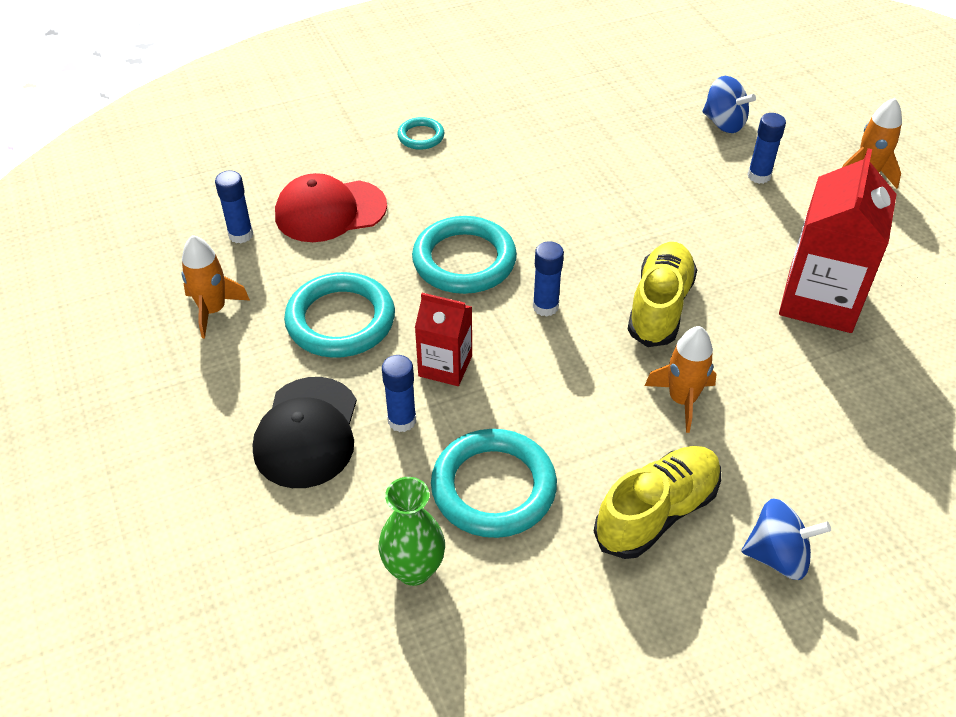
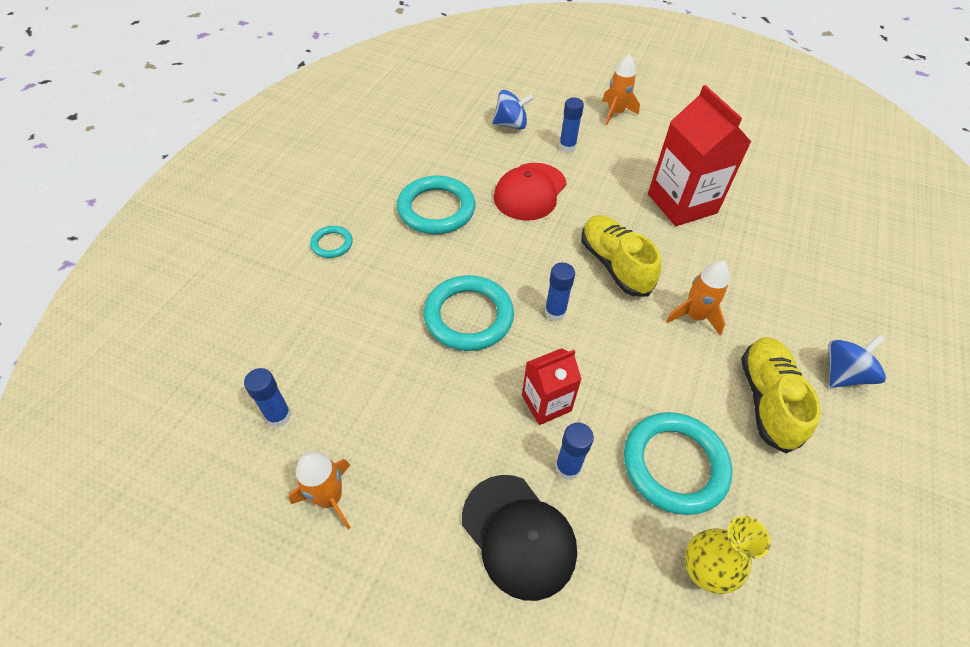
camera: 45 degrees left, 5 degrees up
red cap [275,173,387,242] -> red cap moved to [493,163,567,221]
turquoise ring [284,272,395,358] -> turquoise ring moved to [397,176,475,234]
green vase [379,477,445,586] -> yellow vase [685,516,771,594]

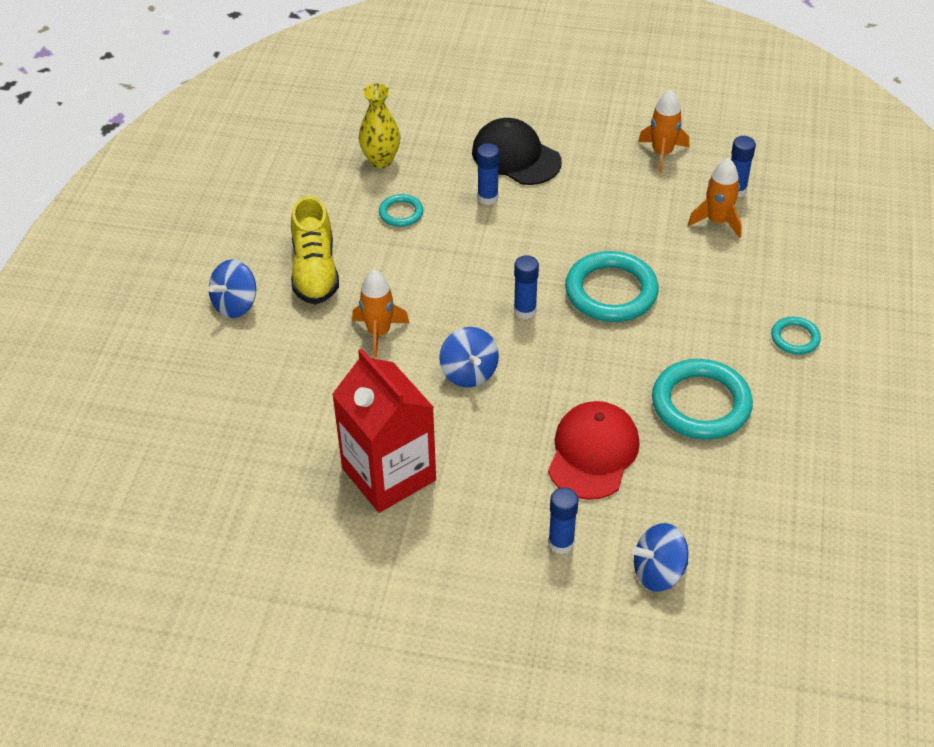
camera: 170 degrees right, 5 degrees down
red carton [522,348,582,425] -> none
yellow shoe [581,215,661,296] -> blue spinning top [439,327,499,388]
orange rocket [602,54,640,125] -> orange rocket moved to [688,158,742,238]
turquoise ring [624,412,733,515] -> turquoise ring [379,194,423,227], size x0.51

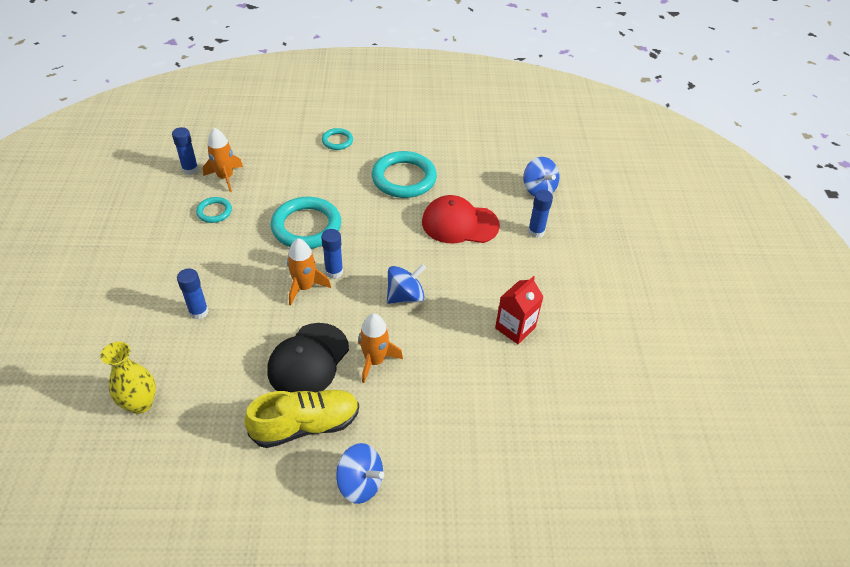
camera: 105 degrees left, 0 degrees up
red carton [332,349,436,513] -> red carton [495,276,544,344], size x0.57
turquoise ring [379,194,423,227] -> turquoise ring moved to [196,197,232,223]
black cap [472,118,562,185] -> black cap moved to [267,323,349,392]
orange rocket [638,90,689,173] -> orange rocket moved to [287,238,331,305]

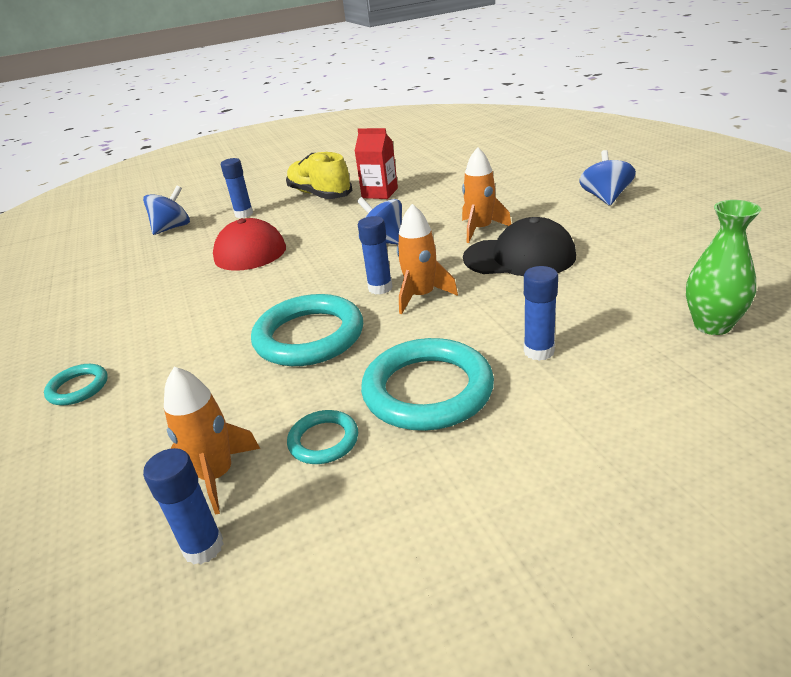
camera: 105 degrees left, 15 degrees down
yellow vase [100,341,156,414] -> green vase [686,200,761,335]
yellow shoe [244,390,359,448] -> yellow shoe moved to [286,152,352,199]
turquoise ring [372,151,437,198] -> turquoise ring moved to [361,338,494,431]

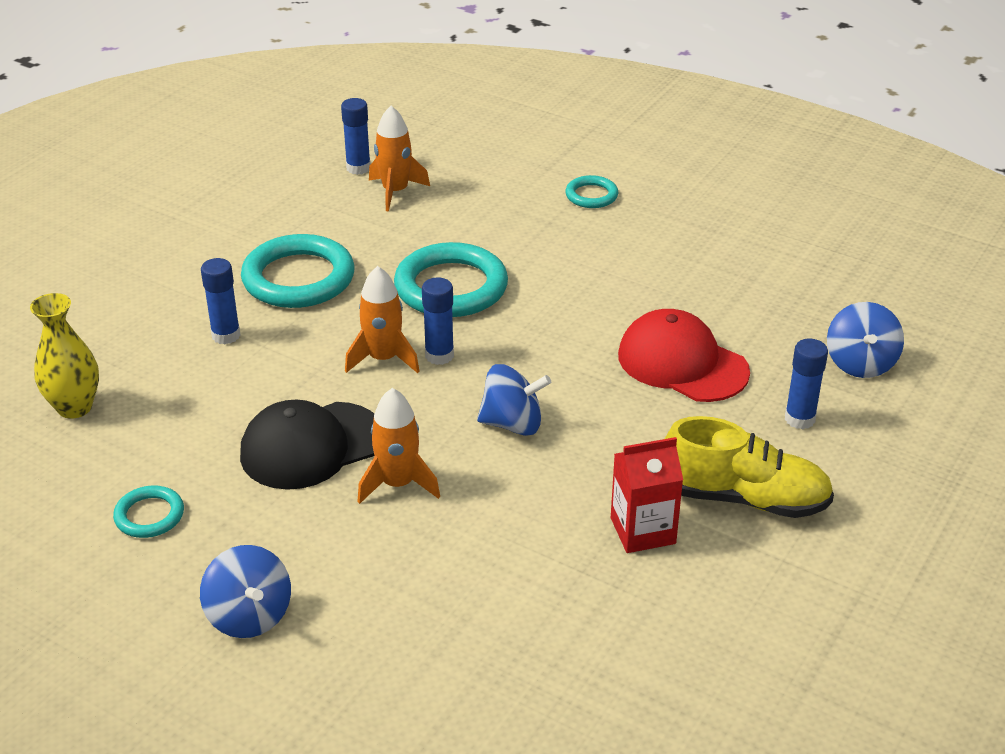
camera: 140 degrees right, 5 degrees up
turquoise ring [287,410,358,464] -> turquoise ring moved to [113,485,184,538]
green vase [686,200,761,335] -> yellow vase [30,293,99,419]

